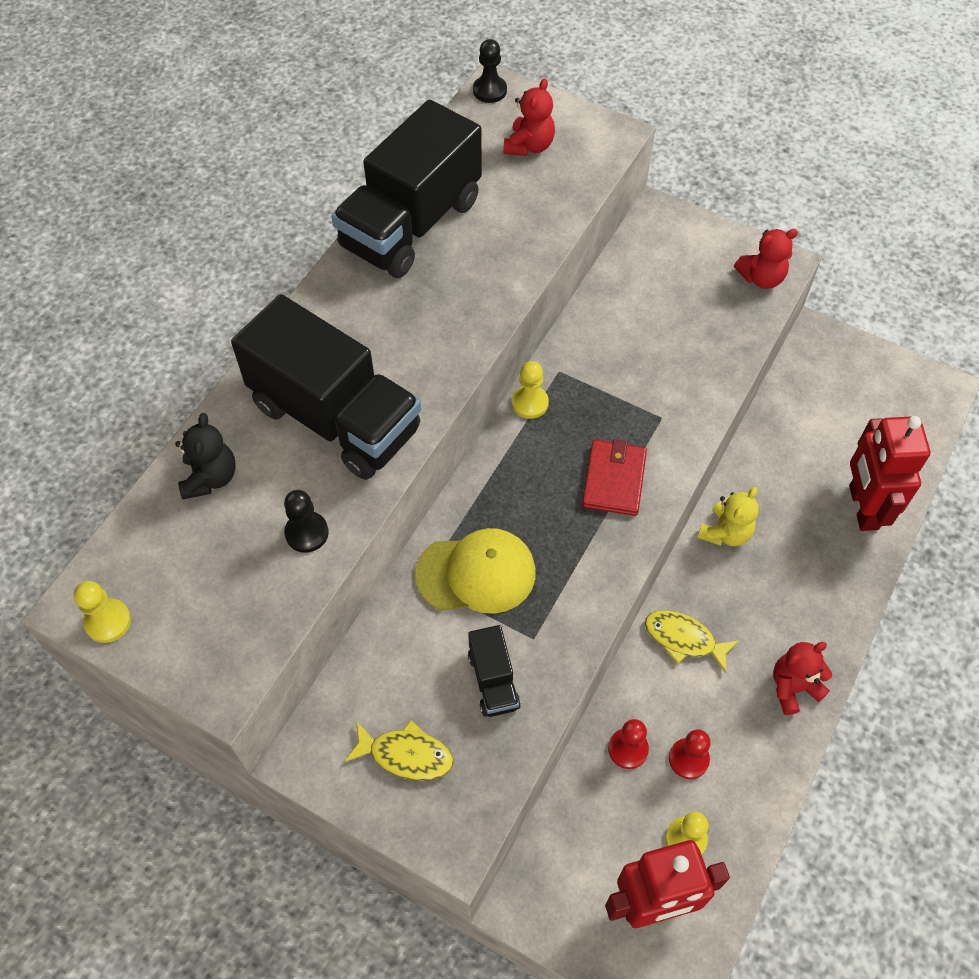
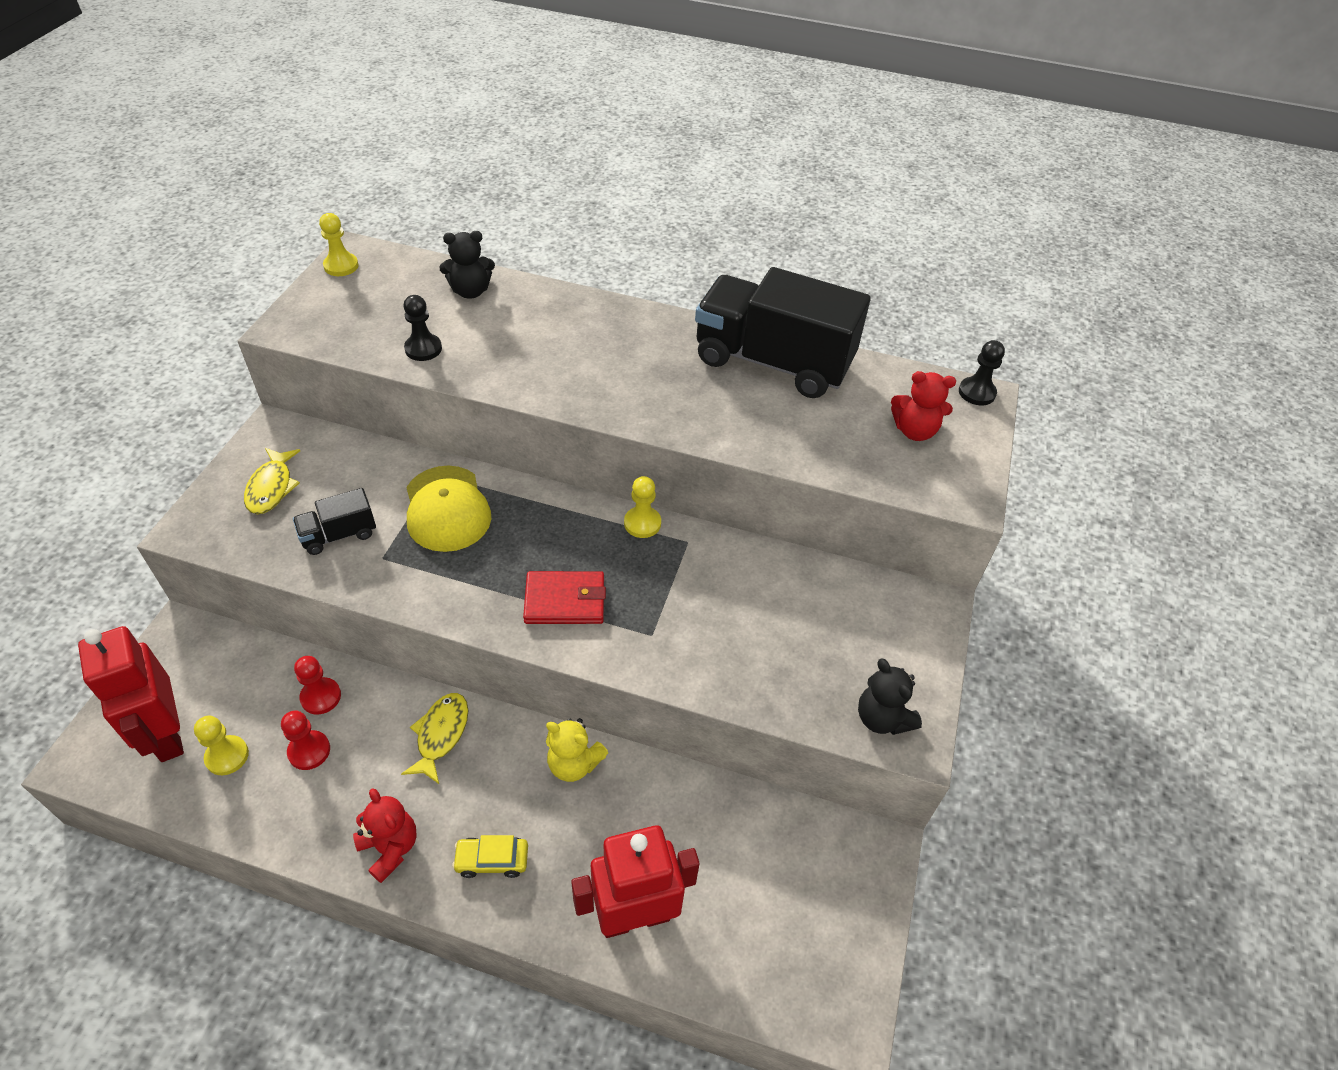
camera: 75 degrees right, 10 degrees down
black truck [231,294,421,480] -> none
red teddy bear [734,229,798,289] -> black teddy bear [858,659,922,735]
none -> yellow car [452,835,528,878]

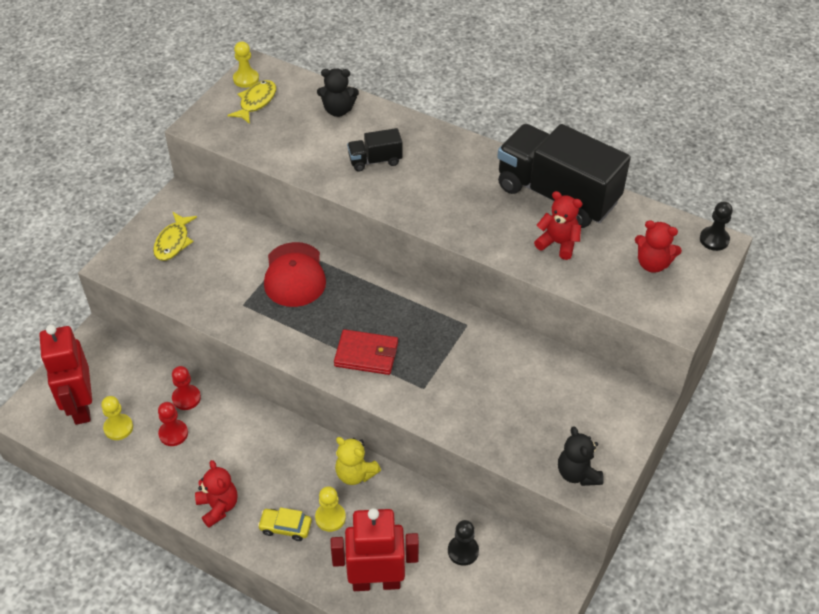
camera: 15 degrees right, 0 degrees up
black truck [293,488,376,555] -> black truck moved to [347,128,402,171]
yellow fish [401,693,468,784] -> yellow fish moved to [227,80,276,124]
black pawn [403,295,442,361] -> black pawn moved to [448,520,479,566]
yellow cap [406,466,491,552] -> red cap [264,242,326,307]
yellow pawn [624,476,661,538] -> yellow pawn moved to [315,486,346,532]
none -> red teddy bear [534,191,583,260]

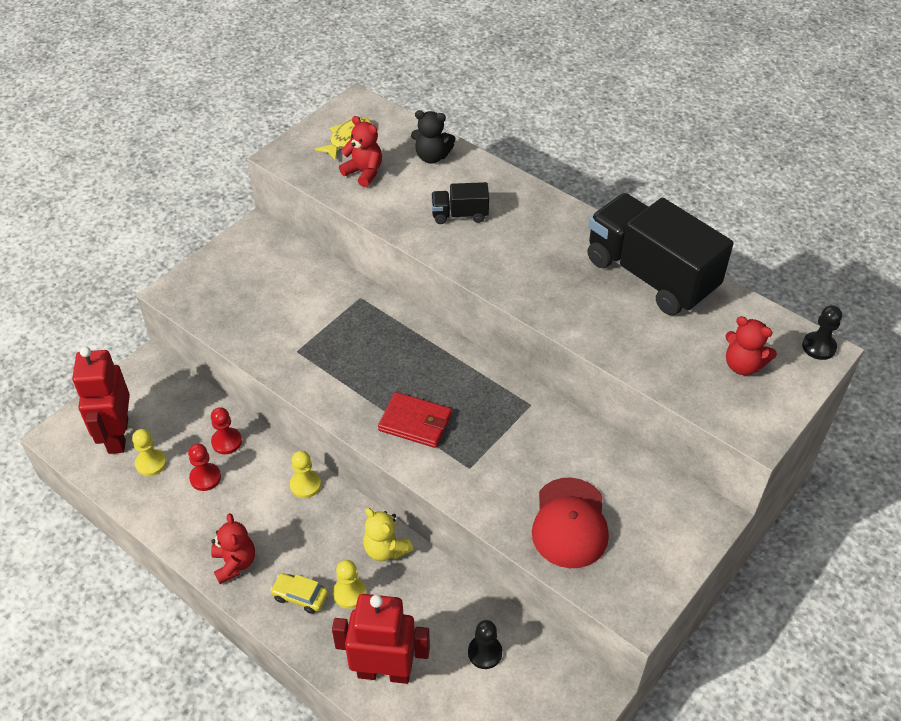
camera: 10 degrees right, 0 degrees up
yellow fish [153,212,197,261] -> none
yellow pawn [233,41,259,88] -> yellow pawn moved to [290,451,321,498]
red cap [264,242,326,307] -> red cap moved to [532,477,609,568]
red teddy bear [534,191,583,260] -> red teddy bear moved to [339,116,382,187]
black teddy bear [558,426,604,486] -> none

